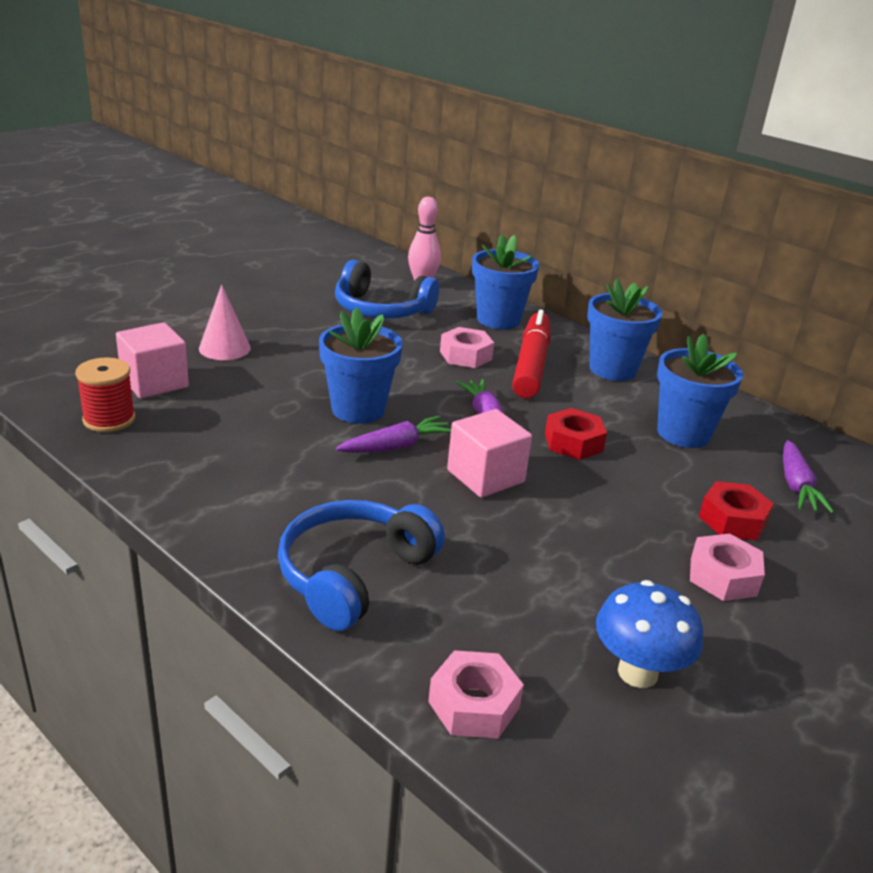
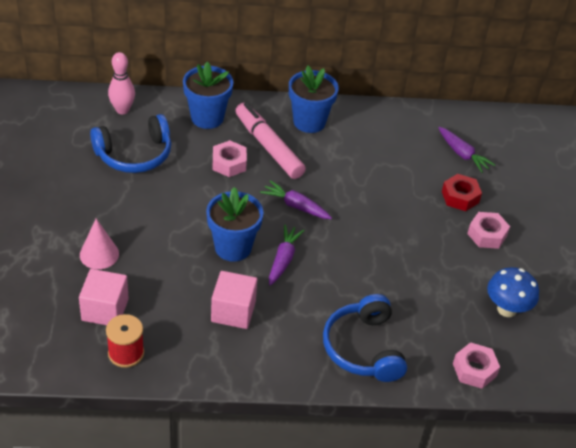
camera: 45 degrees left, 15 degrees up
pink cube [447,409,532,498] -> pink cube moved to [211,271,257,329]
red marker [512,309,550,398] -> pink marker [235,103,306,179]
red nut [545,408,607,460] -> none
blue flower pot [657,334,743,448] -> none

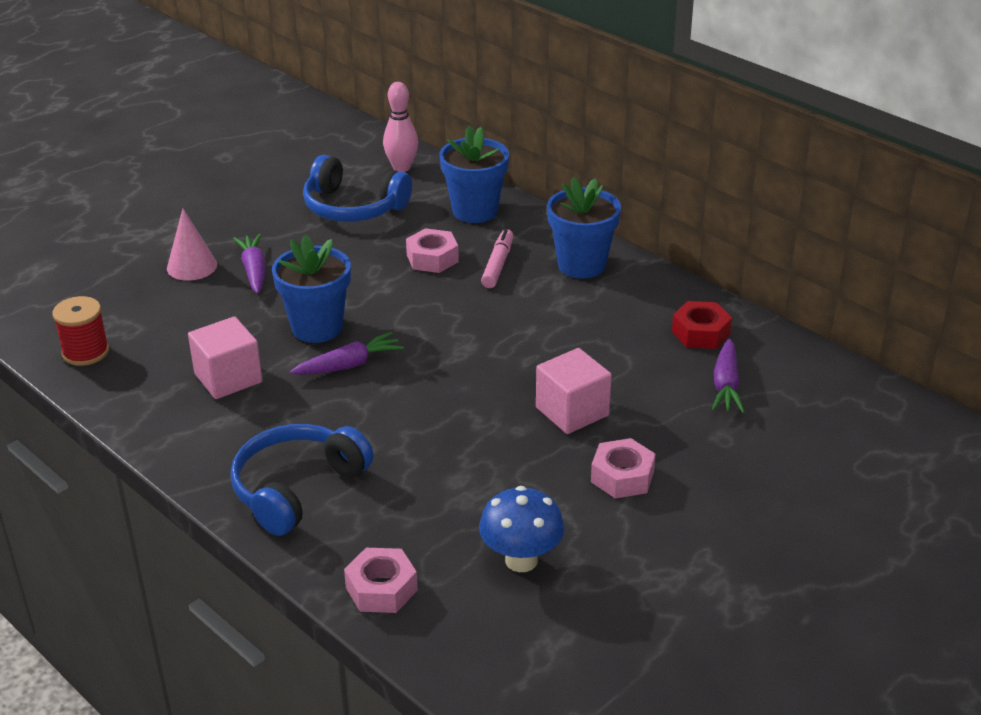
camera: 50 degrees right, 10 degrees down
pink cube [79,269,129,325] -> pink cube moved to [536,348,612,434]
pink marker [235,103,306,179] -> pink marker [481,228,514,288], size x0.59
purple carrot [260,180,332,219] -> purple carrot moved to [233,234,266,294]
red nut [442,174,482,211] -> red nut moved to [672,301,732,349]

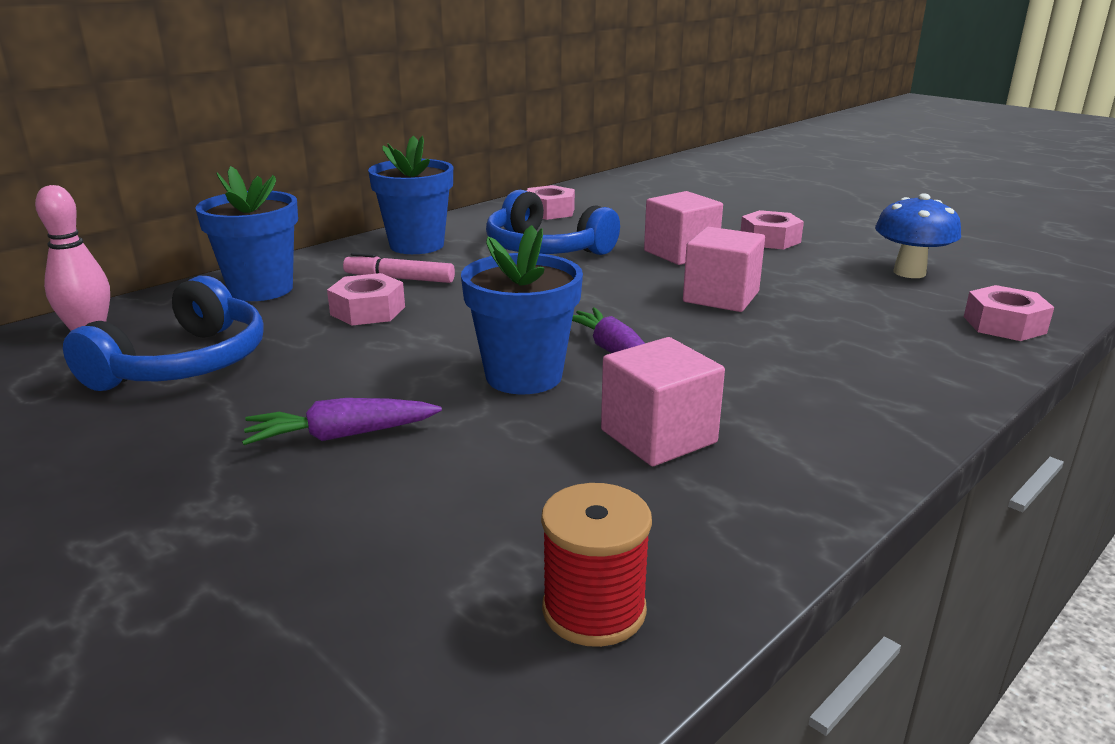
camera: 90 degrees left, 10 degrees down
pink cone [167,209,217,281] -> none
blue headphones [230,424,374,536] -> blue headphones moved to [486,190,620,255]
red nut [672,301,732,349] -> pink nut [527,185,575,220]
purple carrot [712,338,745,413] -> none
none -> pink cube [683,227,765,312]

